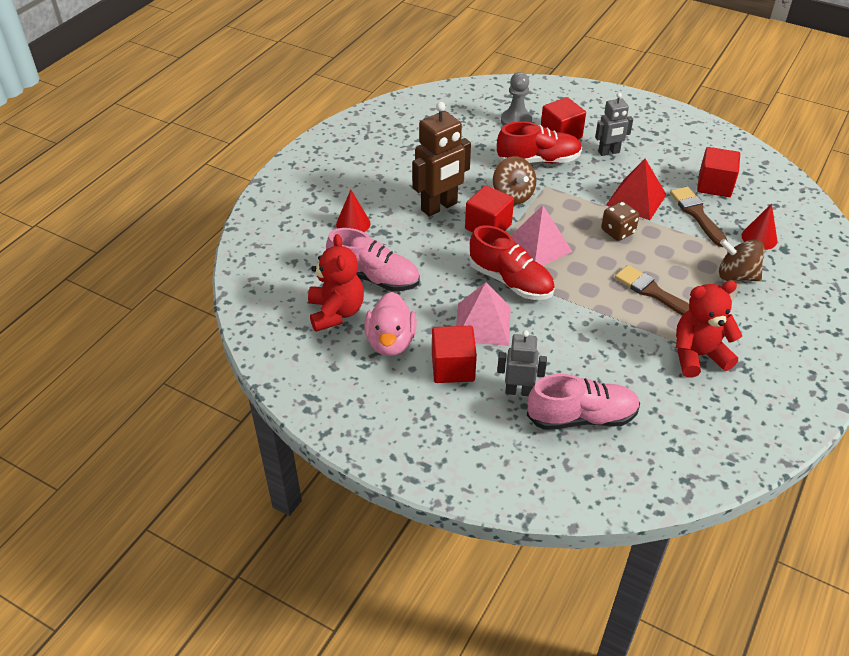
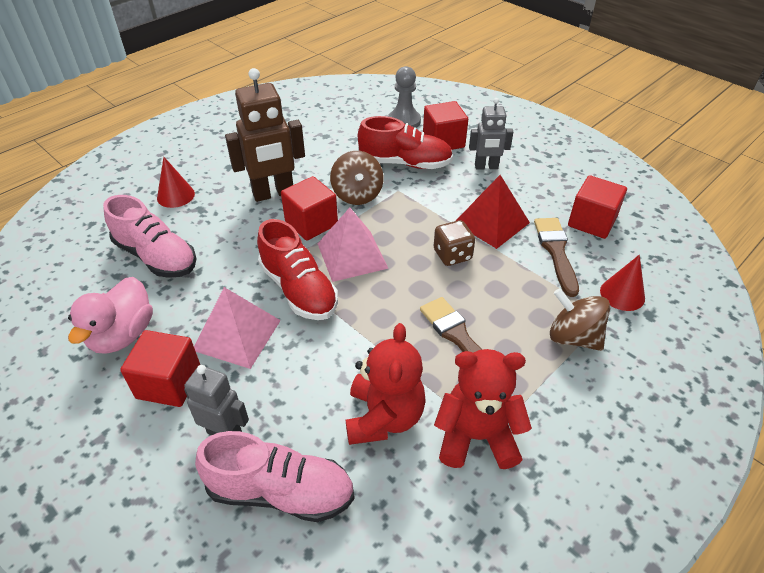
camera: 15 degrees right, 0 degrees up
red teddy bear [308,234,364,332] -> red teddy bear moved to [346,323,426,445]

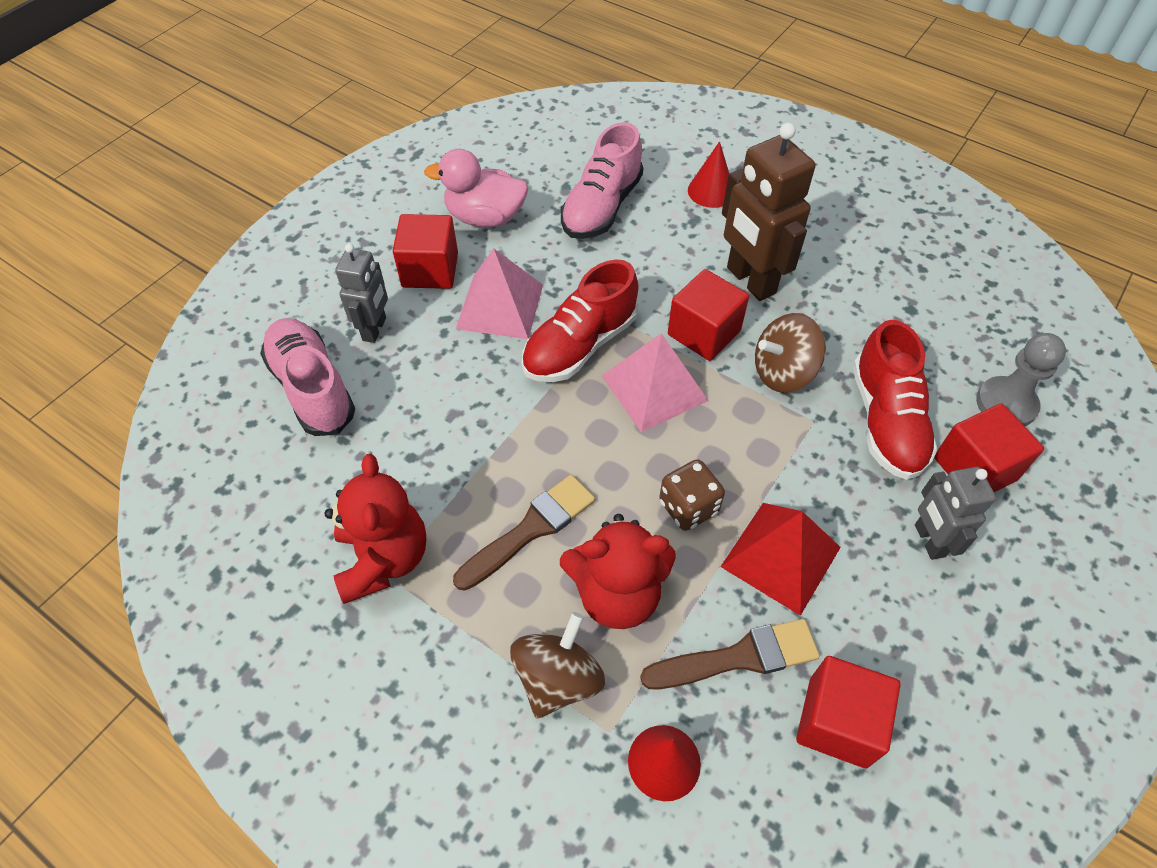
camera: 80 degrees right, 10 degrees up
pink shoe [195,431,355,522] -> pink shoe turned 150 degrees clockwise [260,318,355,436]
red teddy bear [346,323,426,445] -> red teddy bear moved to [560,514,676,629]

